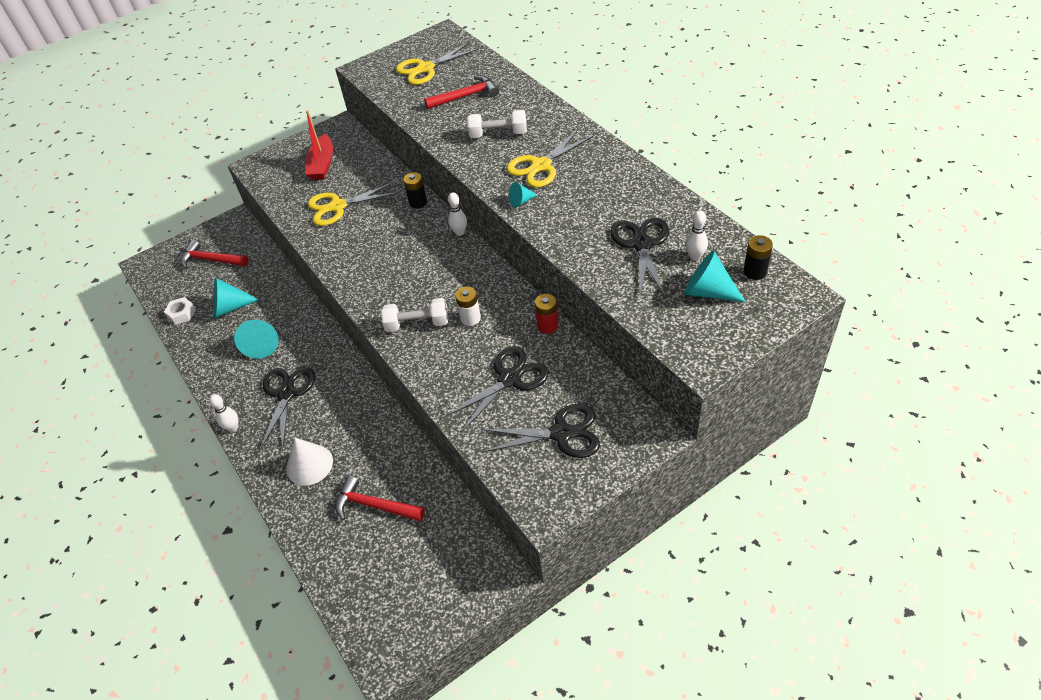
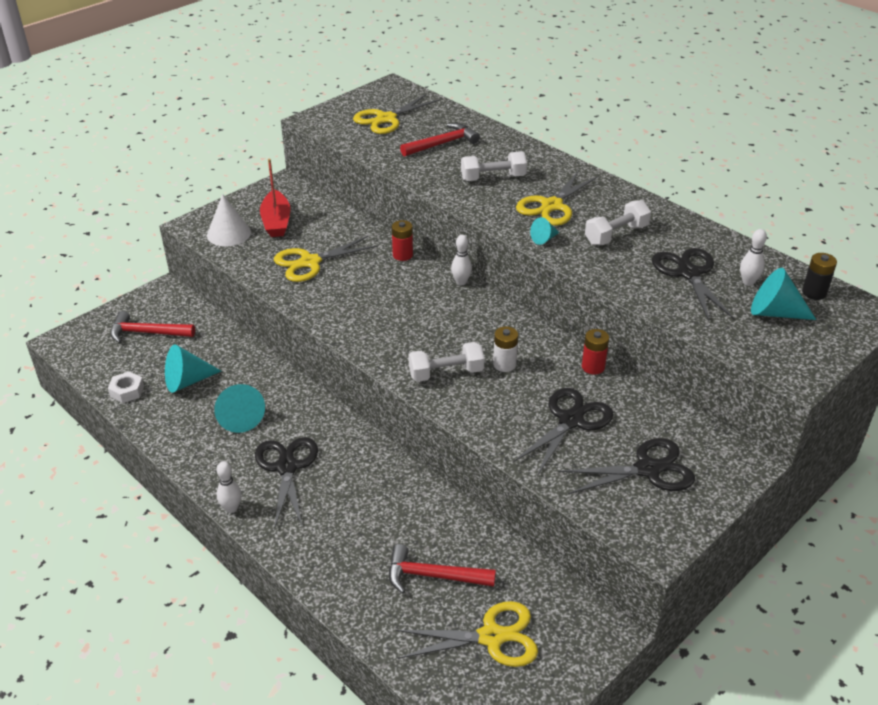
camera: 15 degrees left, 10 degrees down
white cone [286,438,333,486] -> white cone moved to [207,194,251,246]
black battery [403,172,427,209] -> red battery [392,220,413,261]
none -> yellow scissors [396,601,538,667]
none -> white dumbbell [585,200,651,245]

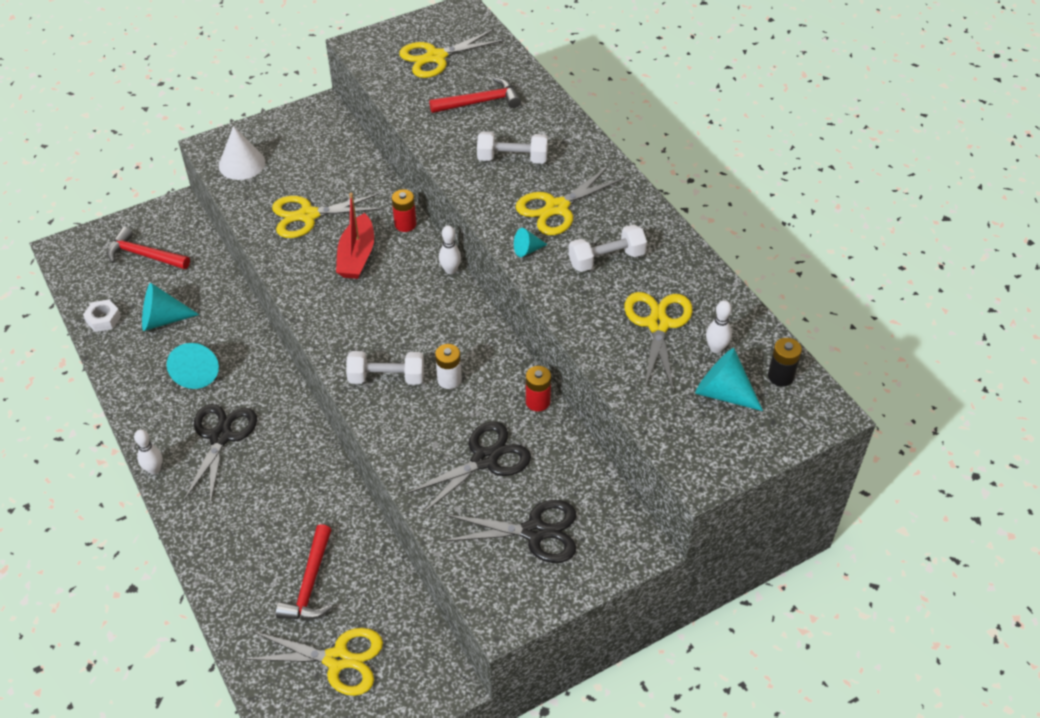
camera: 15 degrees right, 10 degrees up
red boat [260,159,290,237] -> red boat moved to [336,193,374,279]
red hammer [389,544,496,594] -> red hammer turned 105 degrees counterclockwise [276,524,332,620]
black scissors [652,248,734,321] -> yellow scissors [624,292,693,392]

